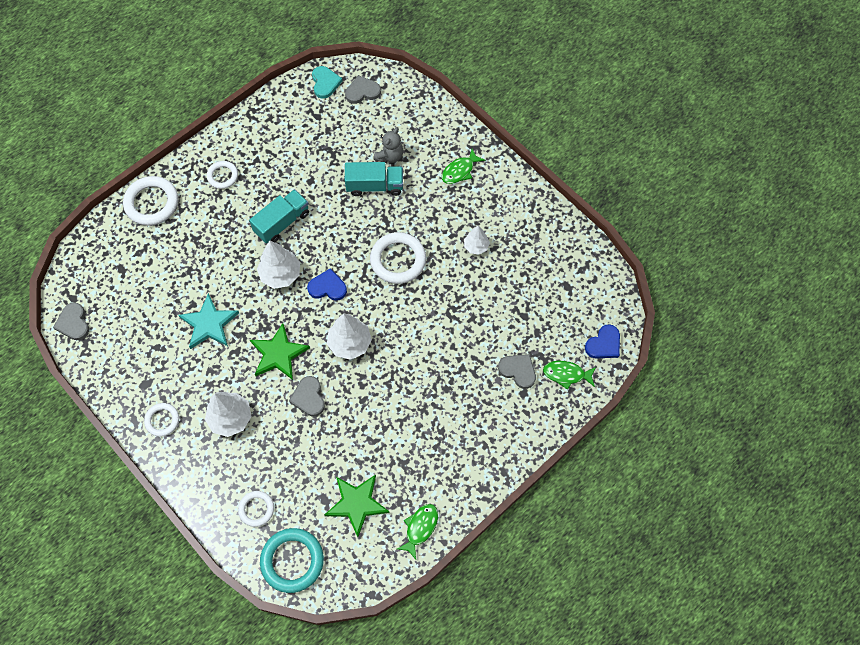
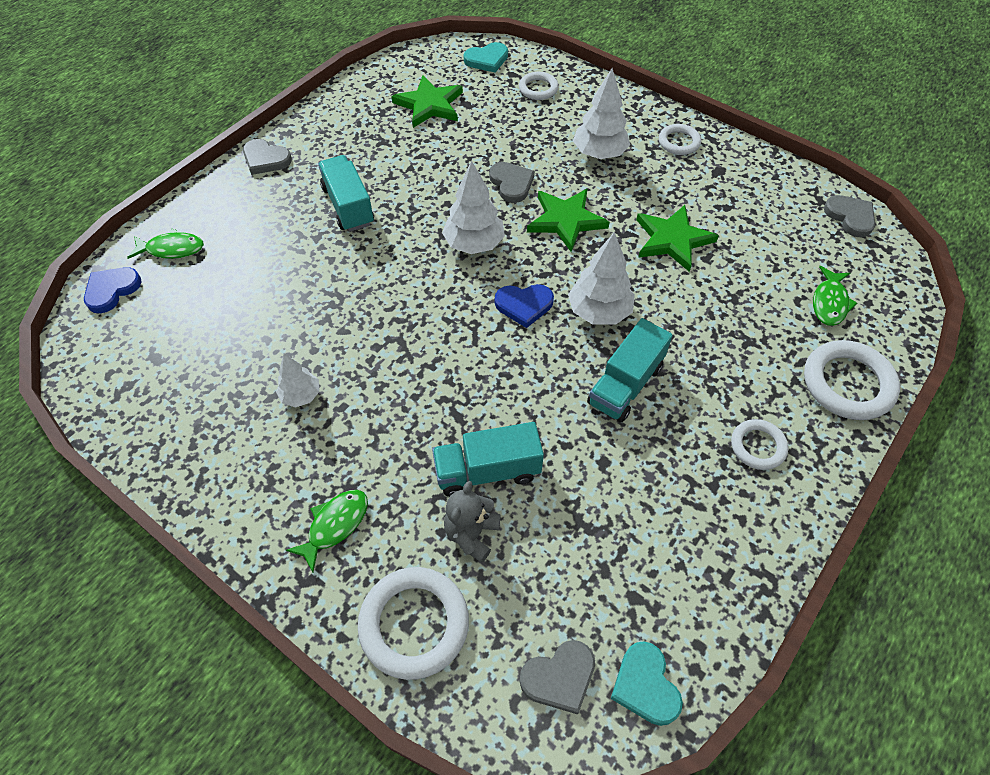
camera: 170 degrees right, 10 degrees down
turquoise star [178,293,239,349] -> green star [636,205,719,272]
turquoise ring [260,528,324,593] -> turquoise heart [464,42,508,72]
white ring [370,232,426,284] -> white ring moved to [358,567,469,680]
green fish [397,504,438,560] -> green fish moved to [813,266,857,326]
grey heart [498,354,536,389] -> grey heart moved to [243,139,292,175]
none -> turquoise truck [318,155,374,232]

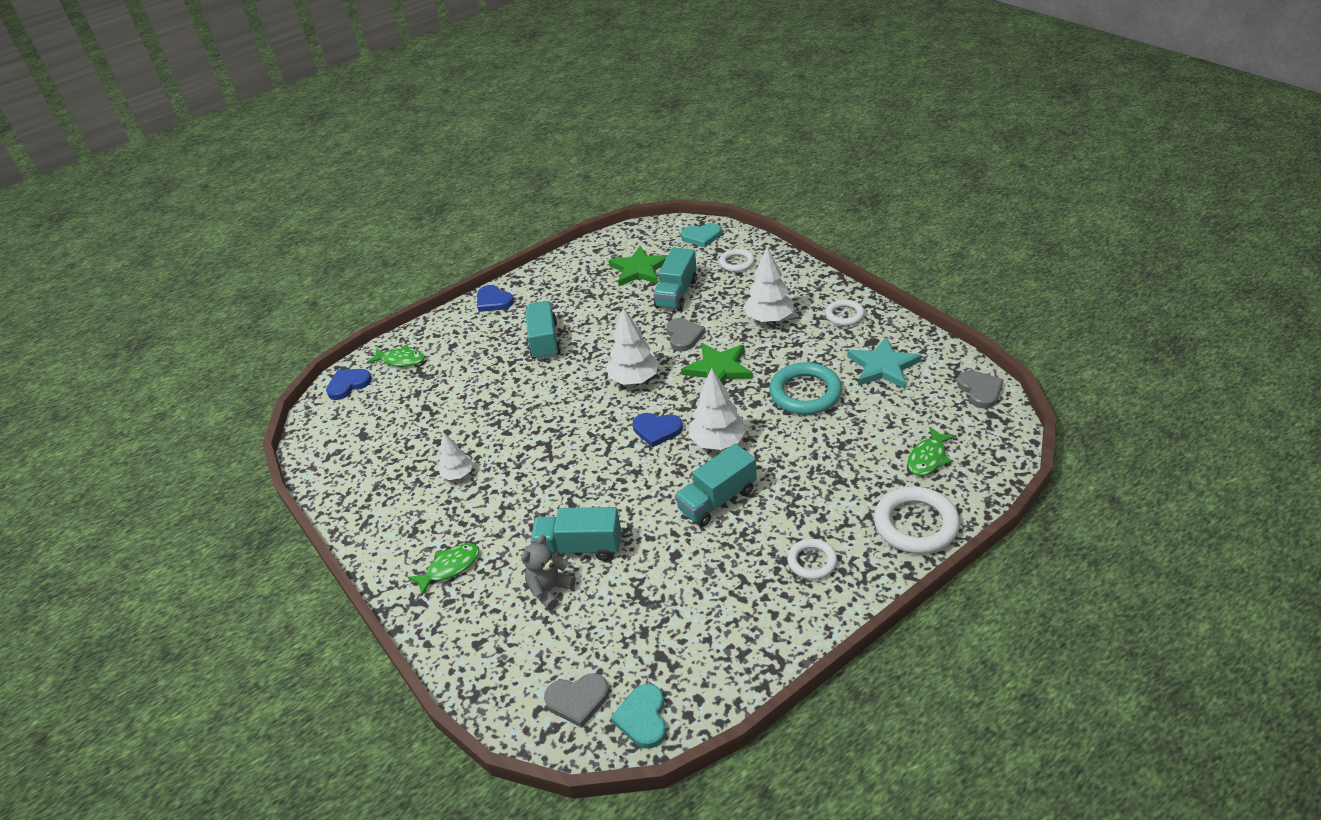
camera: 20 degrees right, 15 degrees down
grey heart [243,139,292,175] -> blue heart [477,285,514,312]
white ring [358,567,469,680] -> none
green star [636,205,719,272] -> turquoise ring [769,362,842,415]
none -> turquoise truck [653,247,697,311]
none -> turquoise star [847,337,922,389]

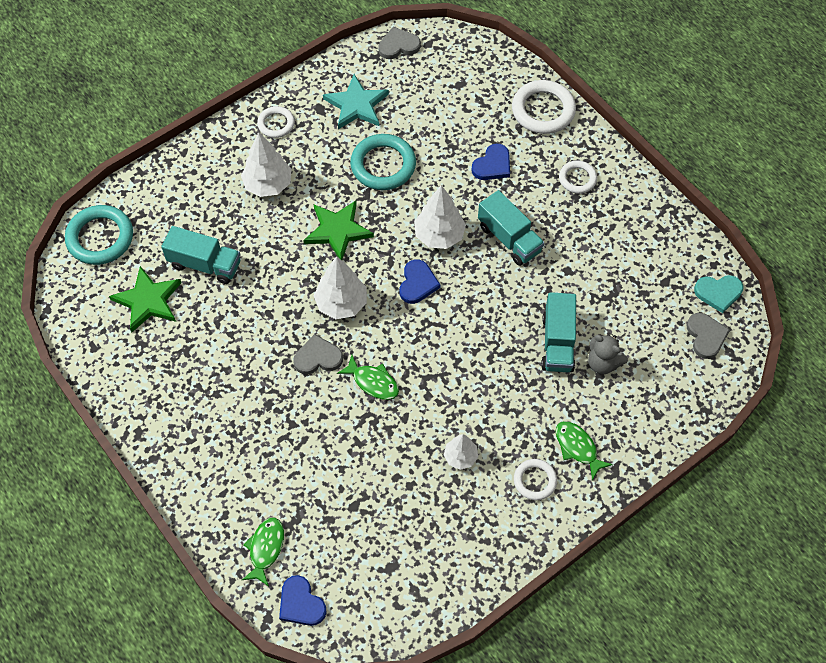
camera: 95 degrees left, 20 degrees up
blue heart [477,285,514,312] -> blue heart moved to [471,143,510,180]
turquoise truck [525,301,561,360] -> none
grey heart [666,318,705,351] -> grey heart moved to [293,334,343,374]
turquoise heart [681,223,721,247] -> turquoise ring [65,205,133,265]
white ring [719,249,755,272] -> white ring moved to [514,459,557,500]
green fish [907,426,956,476] -> green fish moved to [337,355,399,400]

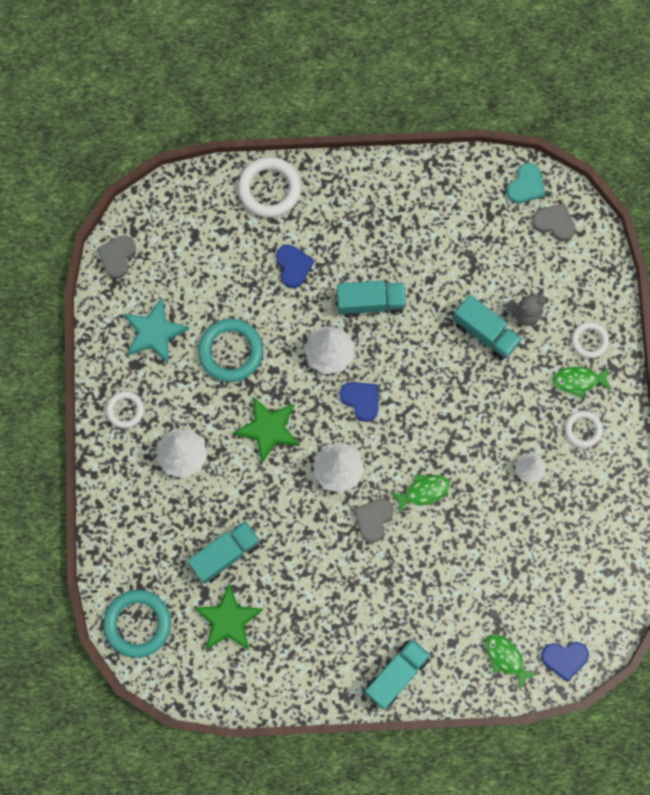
camera: 55 degrees left, 15 degrees up
white ring [559,161,597,194] -> white ring moved to [571,322,609,358]
none -> turquoise truck [364,639,431,710]

